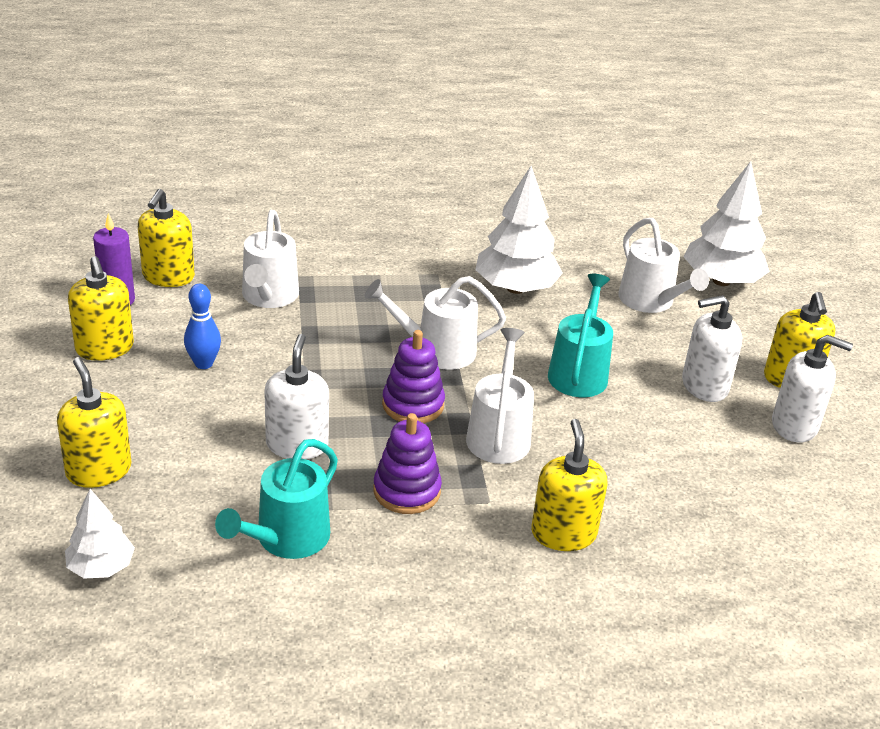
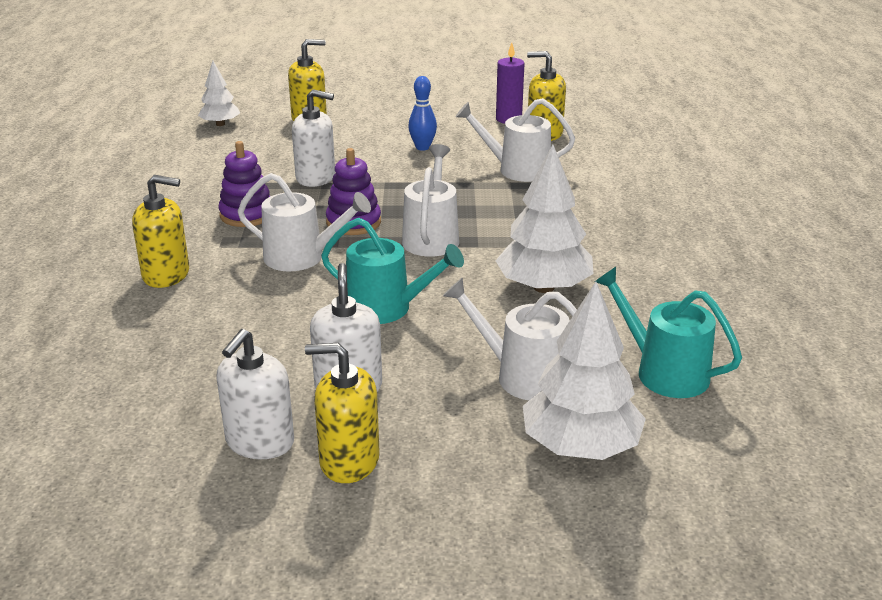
camera: 100 degrees right, 5 degrees down
yellow soap dispenser [68,256,134,361] -> none
turquoise watering can [215,439,338,559] -> turquoise watering can moved to [595,267,742,398]
white watering can [618,218,709,313] -> white watering can turned 45 degrees clockwise [443,277,577,400]

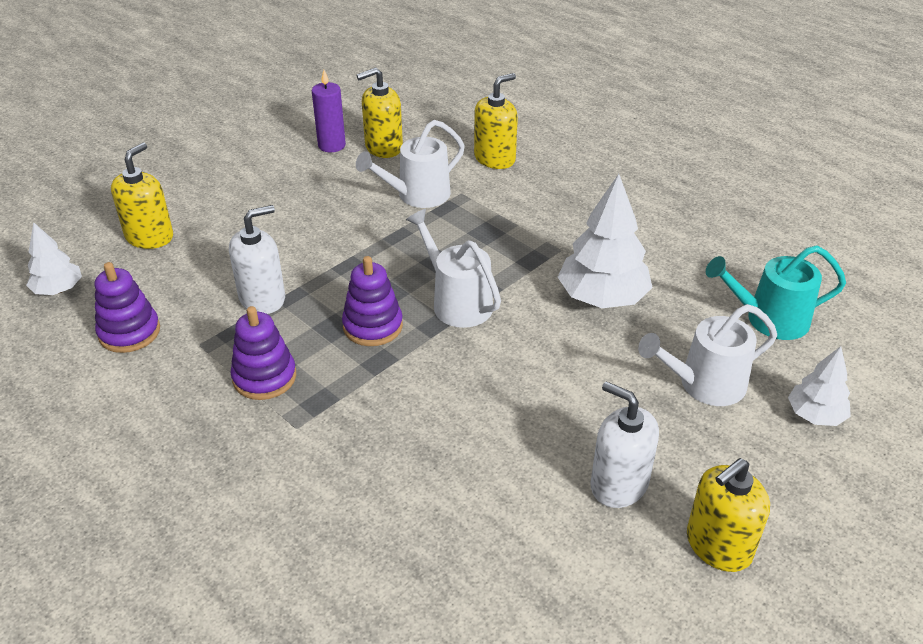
camera: 45 degrees left, 10 degrees up
yellow soap dispenser [132,175,189,288] -> yellow soap dispenser moved to [474,73,518,169]
white soap dispenser [216,329,294,459] -> none
white watering can [238,173,371,272] -> none
turquoise watering can [321,218,464,324] -> none
blue bowling pin [408,76,437,151] -> none
white tree [523,282,646,460] -> white tree [788,346,851,426], size x0.57
none -> purple stacking toy [95,262,160,353]

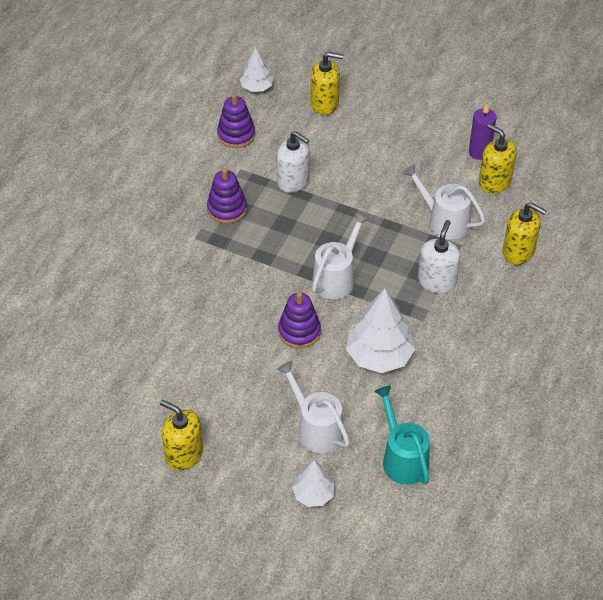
camera: 70 degrees right, 10 degrees up
purple stacking toy [342,256,403,346] -> purple stacking toy moved to [278,292,321,348]
white soap dispenser [590,382,659,508] -> white soap dispenser moved to [418,220,460,293]

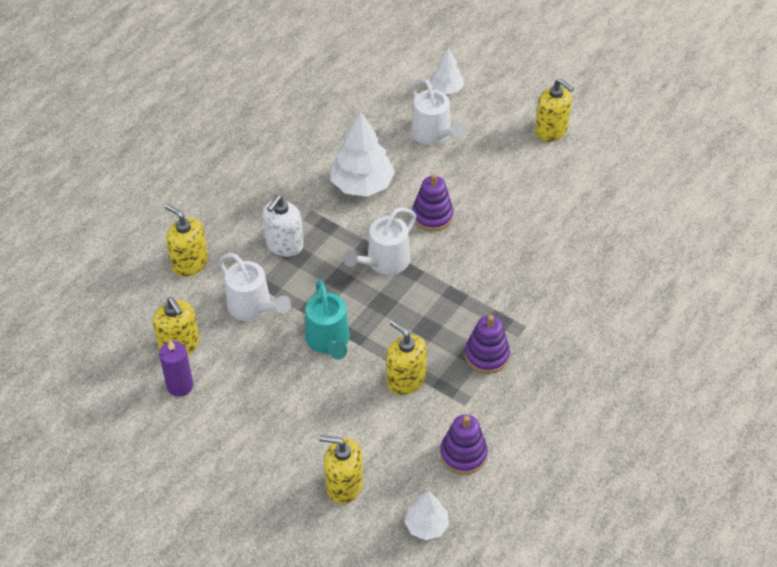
camera: 170 degrees left, 0 degrees up
white soap dispenser [276,131,310,193] -> yellow soap dispenser [387,320,427,395]
turquoise watering can [374,386,430,485] -> turquoise watering can moved to [305,280,350,360]

